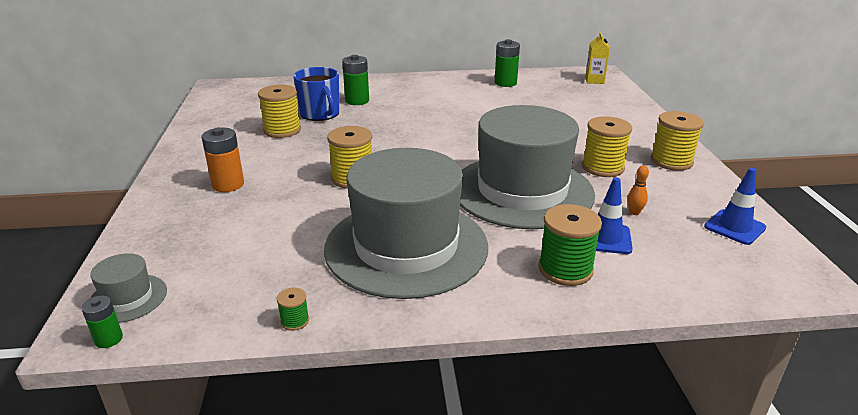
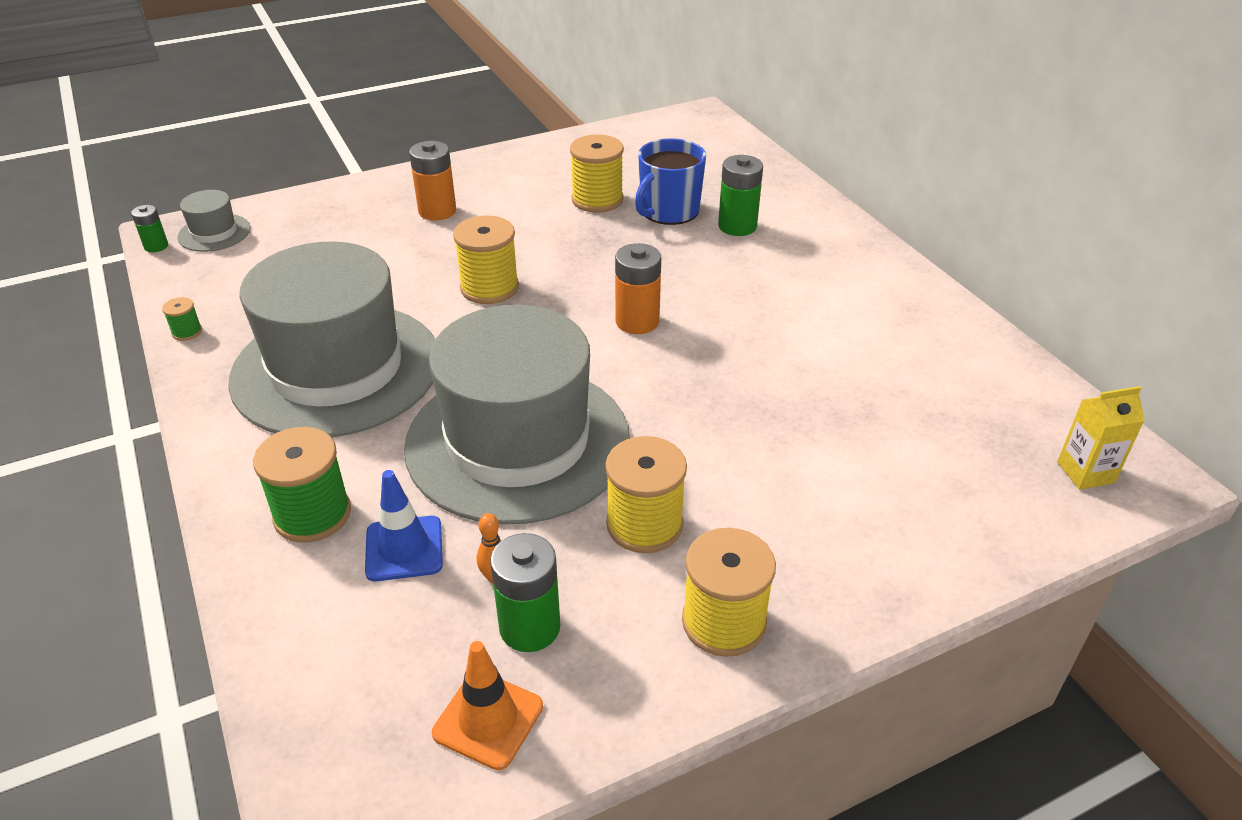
camera: 70 degrees right, 10 degrees up
green battery [495,39,520,87] -> green battery moved to [490,533,560,652]
blue traffic cone [704,168,766,245] -> orange traffic cone [432,641,543,770]
none -> orange battery [615,243,661,334]

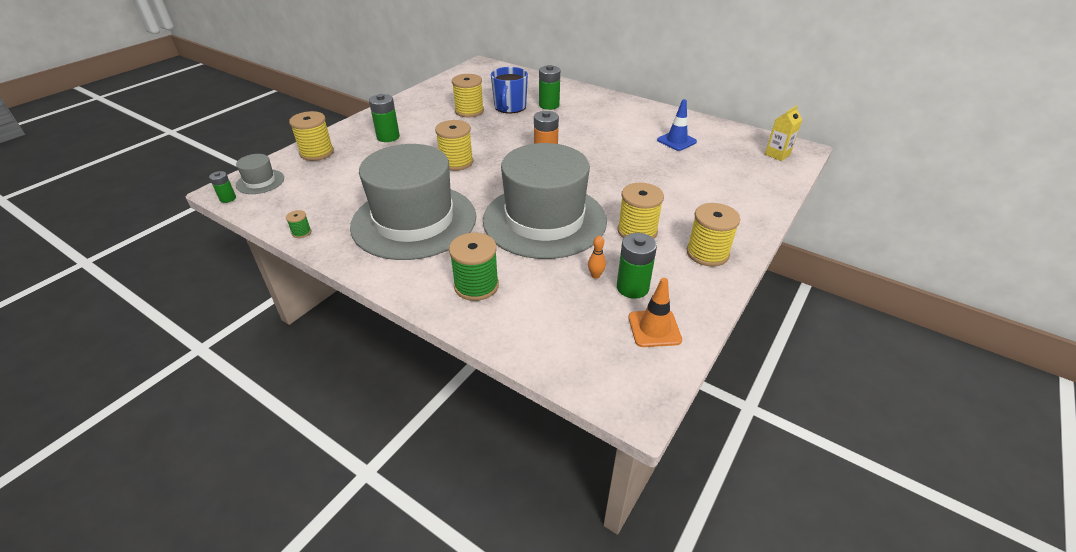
camera: 30 degrees left, 0 degrees up
blue traffic cone [365,470,443,582] -> blue traffic cone moved to [657,99,697,151]
orange battery [409,141,456,221] -> green battery [369,94,400,142]
none -> yellow spool [289,111,334,161]

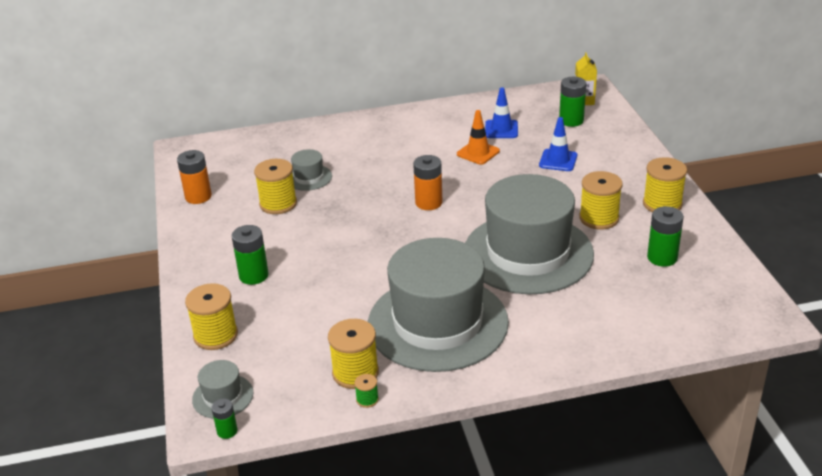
camera: 45 degrees left, 5 degrees down
yellow spool [435,120,473,171] -> yellow spool moved to [328,319,379,389]
green spool [449,233,499,301] -> none
blue mug [491,67,528,113] -> grey hat [291,149,332,191]
green battery [539,65,560,110] -> green battery moved to [559,77,586,127]
orange bowling pin [588,236,606,279] -> none
orange traffic cone [628,278,682,347] -> orange traffic cone moved to [457,110,500,165]
none -> orange battery [177,150,212,204]
none -> blue traffic cone [539,117,577,171]

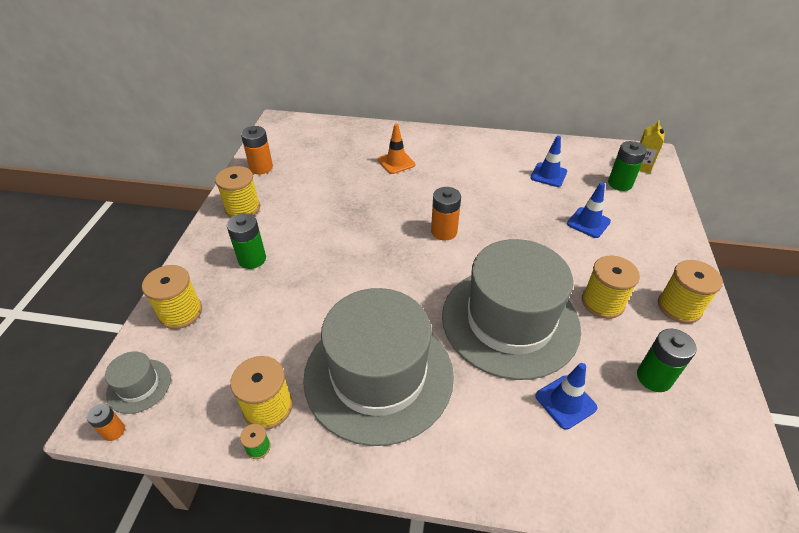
camera: 20 degrees right, 10 degrees up
green battery [211,399,237,439] -> orange battery [87,403,125,441]
yellow spool [254,159,297,214] -> yellow spool moved to [215,166,260,218]
grey hat [291,149,332,191] -> none
orange traffic cone [457,110,500,165] -> orange traffic cone moved to [378,124,416,174]
none -> blue traffic cone [535,363,598,430]

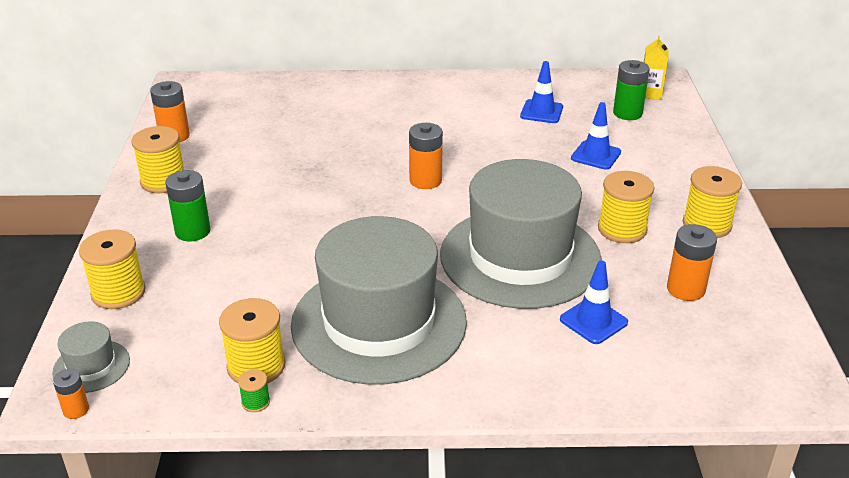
camera: 10 degrees left, 10 degrees down
orange traffic cone [378,124,416,174] -> none
green battery [637,329,697,392] -> orange battery [667,224,717,301]

